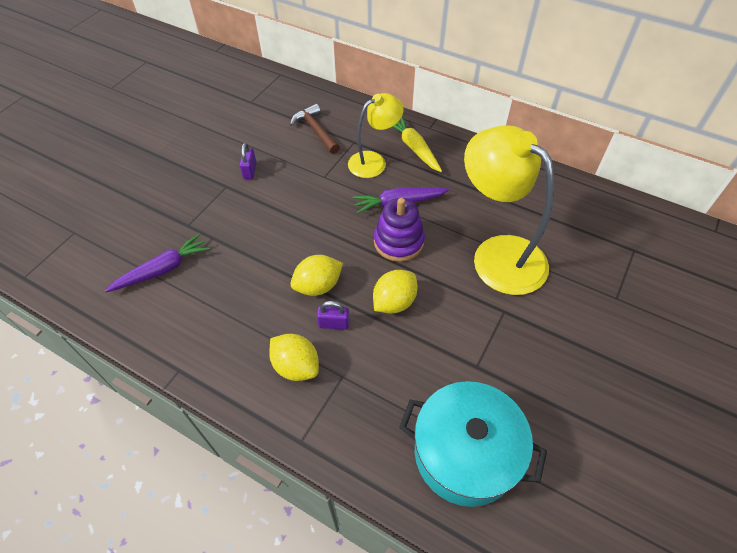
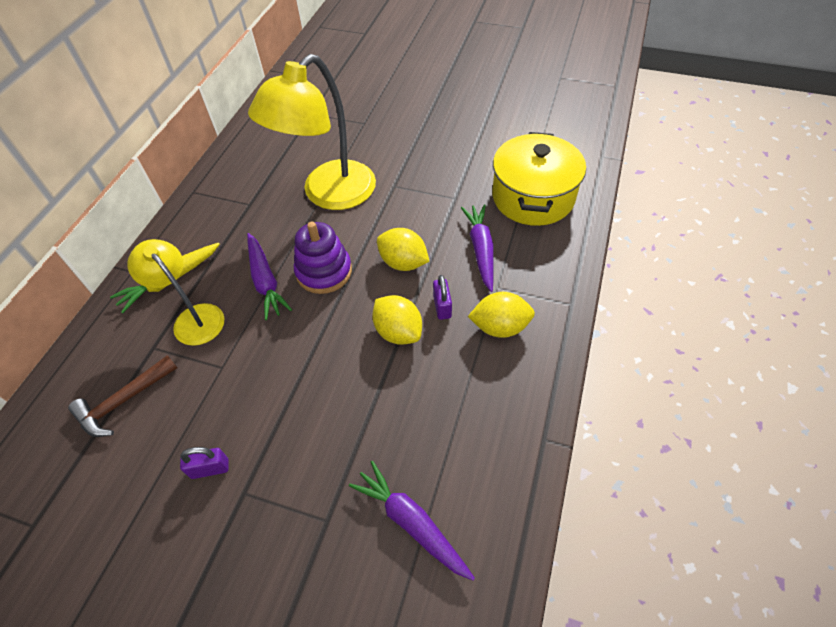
camera: 100 degrees left, 0 degrees up
yellow lemon [269,334,319,381] -> yellow lemon turned 60 degrees clockwise [468,292,535,338]
turquoise pot [399,381,547,507] -> yellow pot [492,132,586,226]
none -> purple carrot [461,204,493,292]

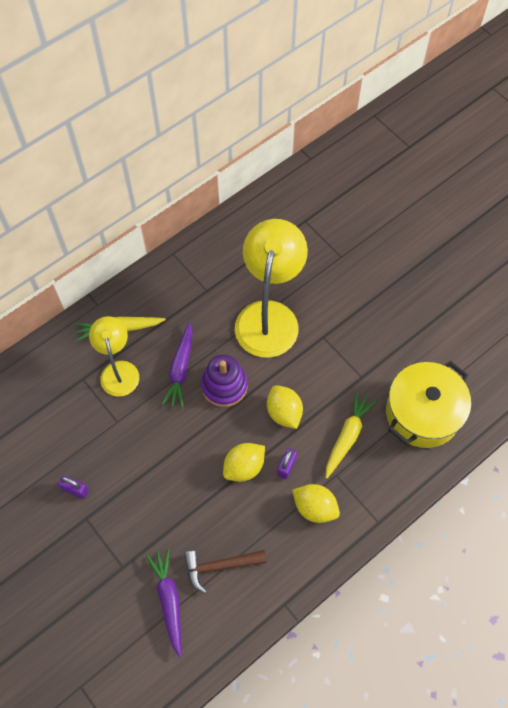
camera: 30 degrees right, 10 degrees up
brown hammer [68,355,177,437] -> brown hammer moved to [184,550,266,594]
yellow lamp [248,54,376,210] -> yellow lamp turned 120 degrees clockwise [235,219,308,358]
yellow lemon [372,295,422,345] -> yellow lemon turned 60 degrees clockwise [223,443,265,482]
purple carrot [461,204,493,292] -> yellow carrot [325,392,376,479]

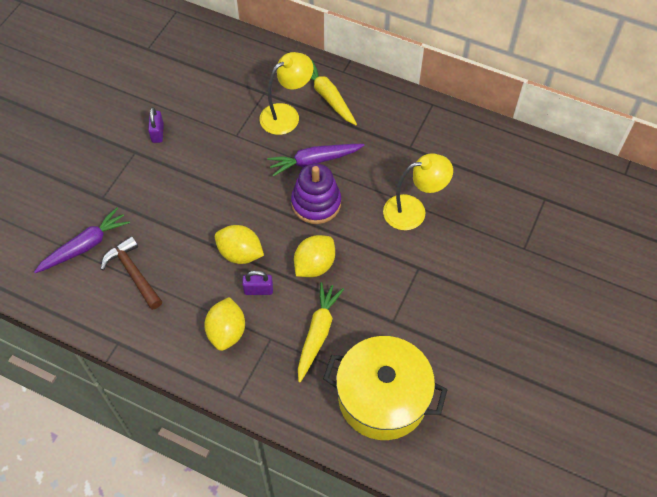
camera: 65 degrees right, 5 degrees down
yellow lamp [235,219,308,358] -> yellow lamp [383,153,453,230], size x0.59
yellow carrot [325,392,376,479] -> yellow carrot turned 75 degrees counterclockwise [298,282,344,383]

